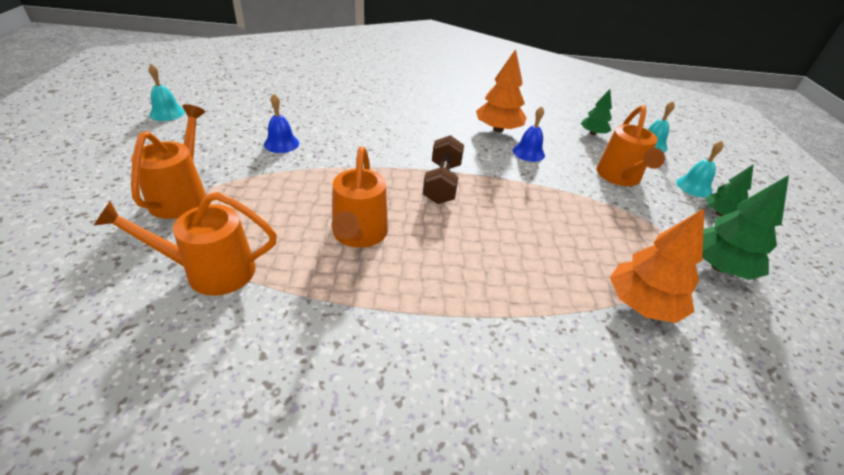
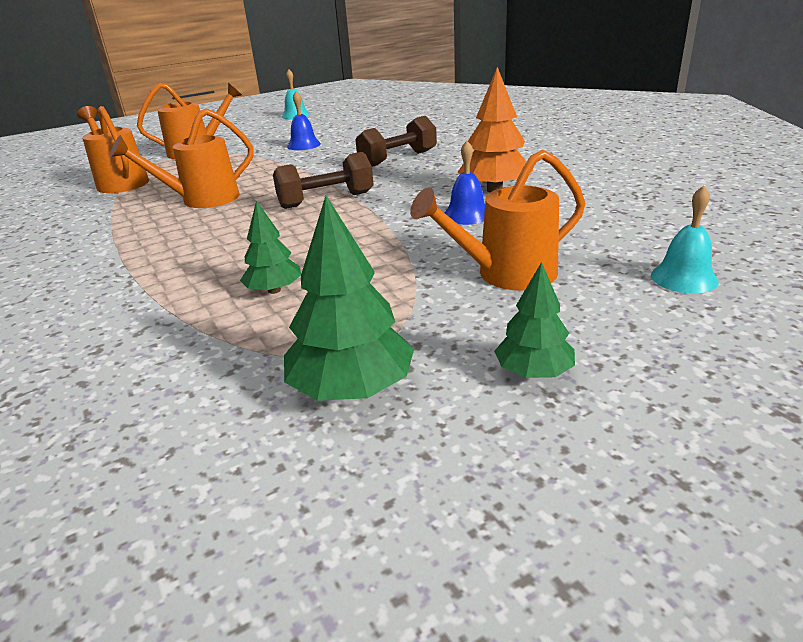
camera: 65 degrees right, 10 degrees down
green tree [581,89,612,135] -> green tree moved to [240,201,301,294]
orange tree [610,209,704,323] -> none
turquoise bell [676,141,724,197] -> none
none -> brown dumbbell [355,116,437,167]

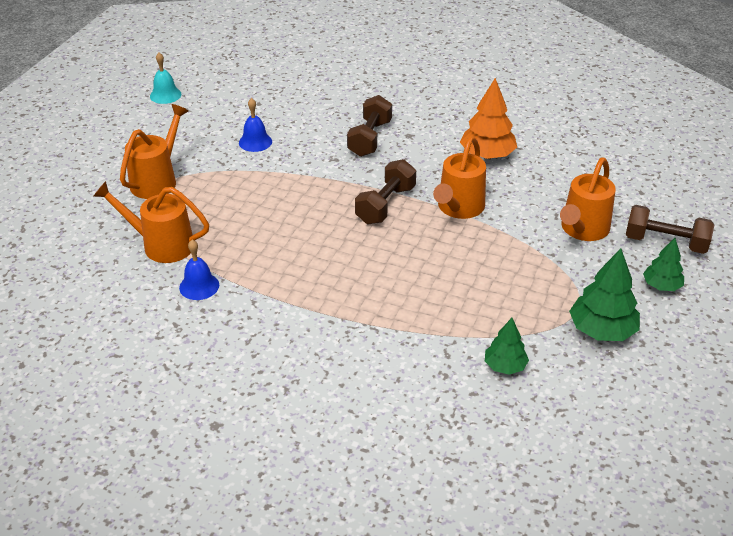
camera: 40 degrees left, 10 degrees up
orange watering can [110,108,254,208] -> orange watering can moved to [433,136,486,219]
green tree [240,201,301,294] -> green tree moved to [485,318,529,375]
blue bell [445,141,485,225] -> blue bell moved to [179,240,219,300]
turquoise bell [651,186,718,294] -> none
none -> brown dumbbell [626,205,714,254]

